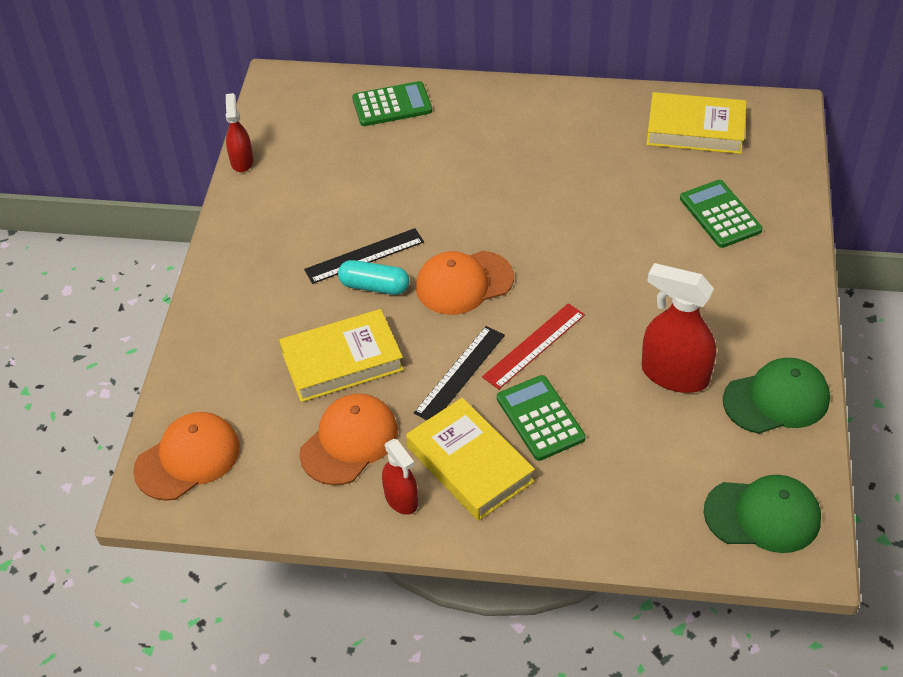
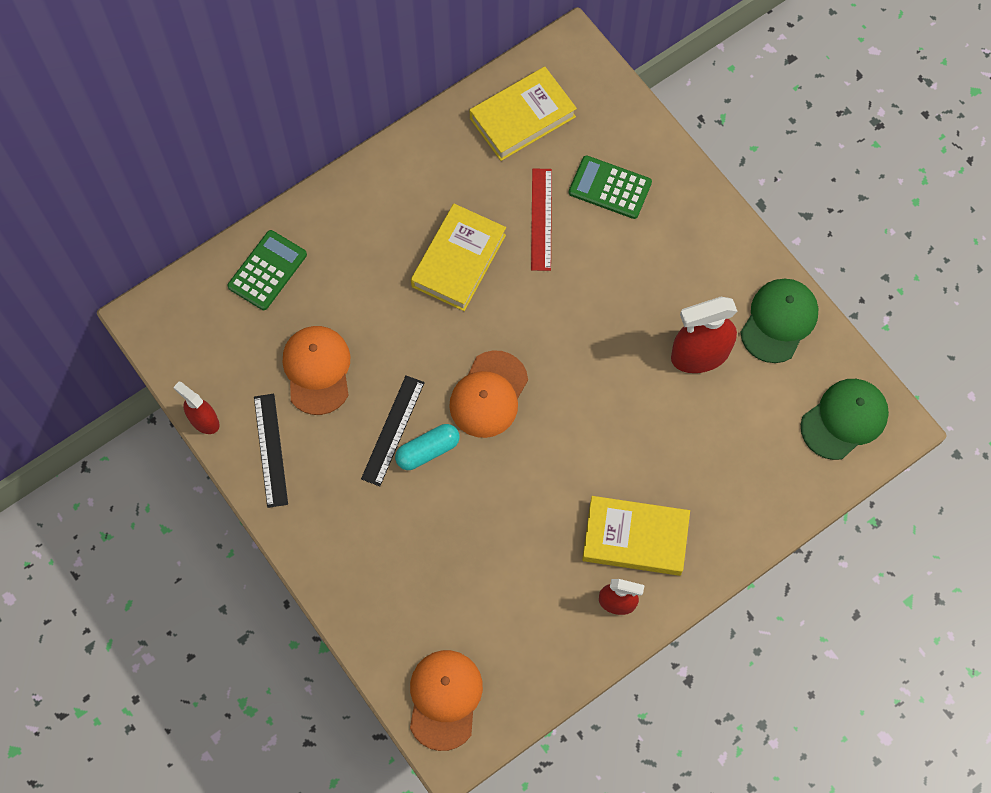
camera: 45 degrees left, 20 degrees up
yellow book [279,309,404,402] -> yellow book moved to [411,204,506,311]
orange cap [299,394,398,485] -> orange cap moved to [283,326,350,415]
black ruler [414,326,505,420] -> black ruler moved to [254,394,288,508]
red ruler [482,303,585,390] -> red ruler moved to [531,169,552,271]
green calculator [497,375,586,461] -> none

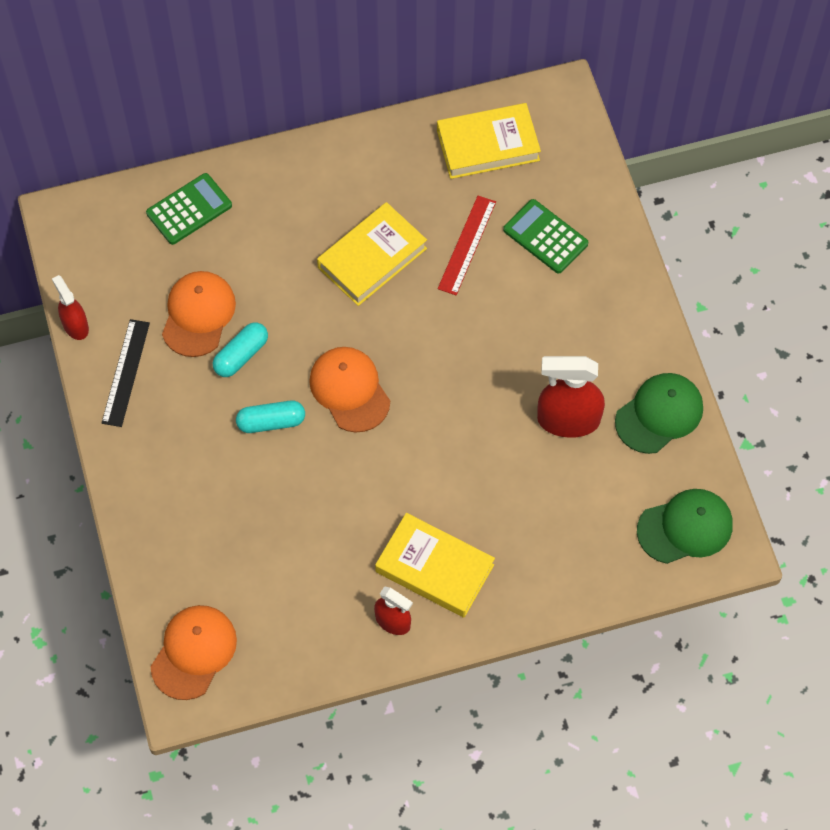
camera: 20 degrees right, 5 degrees down
black ruler [361,375,425,486] -> none
orange cap [449,350,528,438] -> orange cap turned 105 degrees clockwise [309,347,390,432]
none -> turquoise capsule [213,322,268,377]

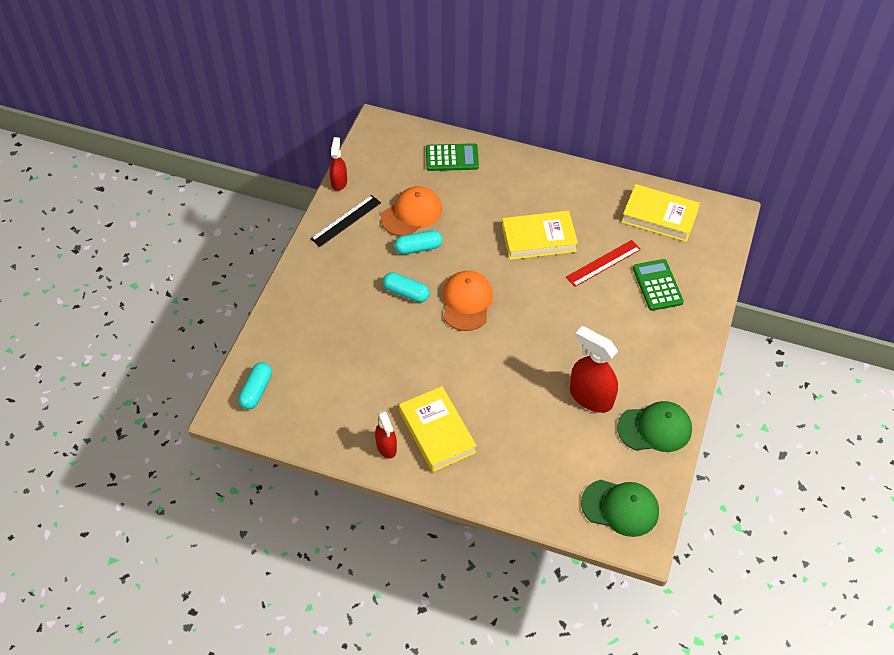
camera: 35 degrees right, 10 degrees down
orange cap [150,605,237,700] -> turquoise capsule [238,362,272,409]

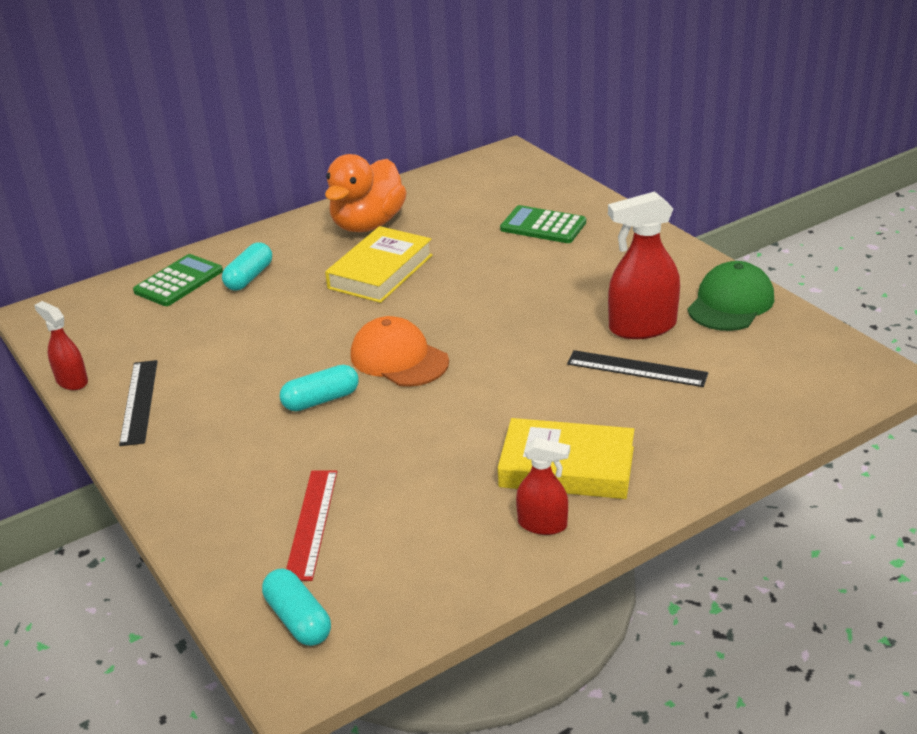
camera: 50 degrees left, 20 degrees down
orange cap [381,186,442,236] -> none
turquoise capsule [394,230,443,254] -> turquoise capsule moved to [222,242,272,291]
red ruler [566,240,641,287] -> red ruler moved to [286,470,337,581]
green cap [581,480,659,537] -> none
yellow book [622,184,700,242] -> none
none -> orange duck [325,154,407,232]
none -> black ruler [567,350,708,387]

